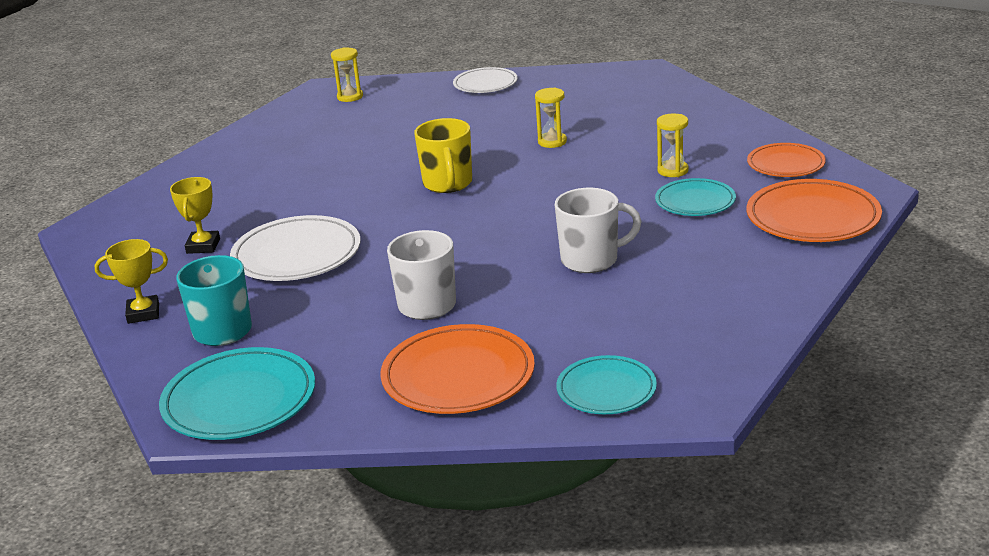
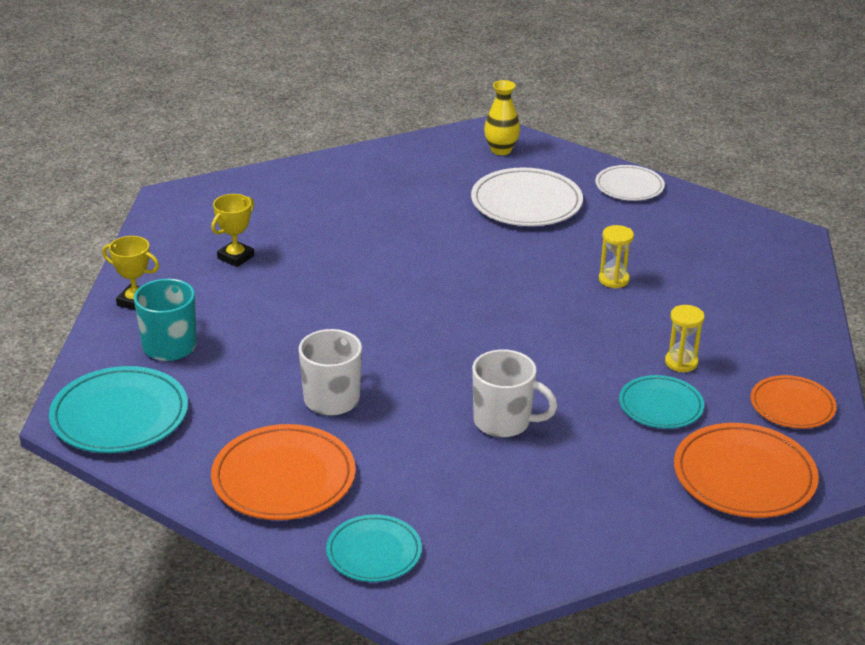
camera: 30 degrees right, 5 degrees up
white plate [230,215,361,281] -> white plate moved to [471,168,583,226]
yellow hourglass [331,47,363,102] -> yellow vase [484,80,520,155]
yellow mug [414,118,472,193] -> none

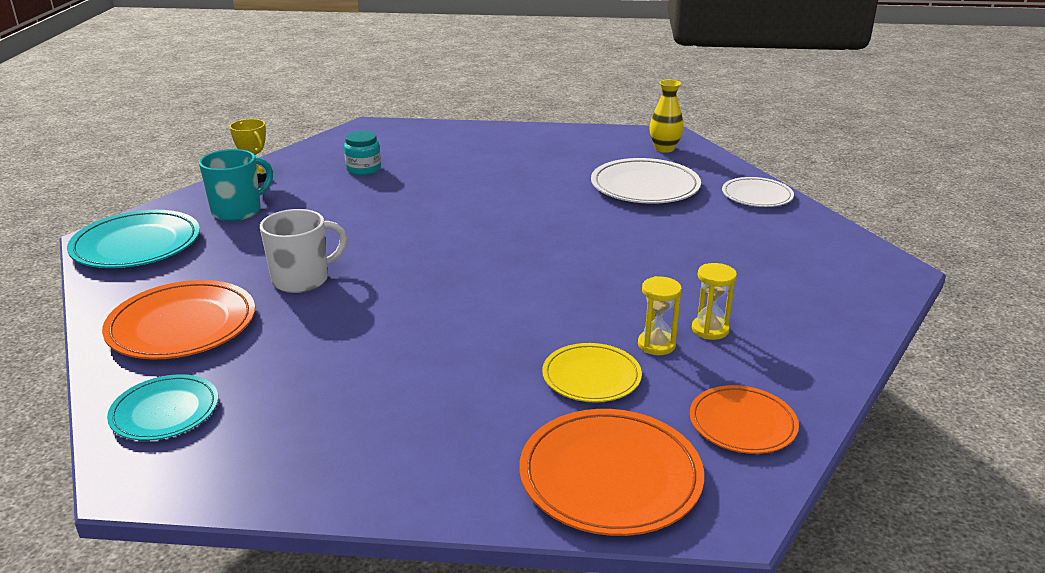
camera: 30 degrees right, 5 degrees down
yellow trophy [211,194,254,267] -> turquoise jar [344,131,381,175]
white mug [472,349,558,437] -> none
yellow hourglass [599,225,634,288] -> yellow hourglass moved to [692,263,737,340]
turquoise plate [619,375,704,429] -> yellow plate [542,343,642,402]

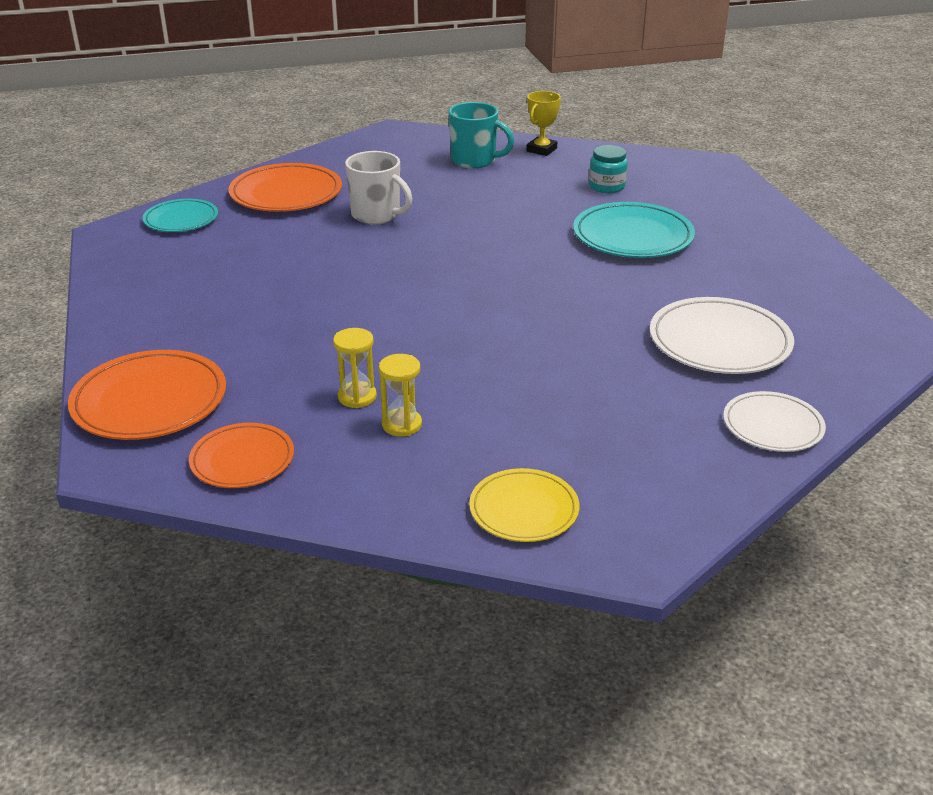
camera: 70 degrees right, 5 degrees up
turquoise plate [67,210,200,268] -> turquoise plate moved to [573,202,695,258]
yellow plate [542,343,642,402] -> yellow plate moved to [469,468,579,542]
yellow vase [649,80,684,153] -> none

